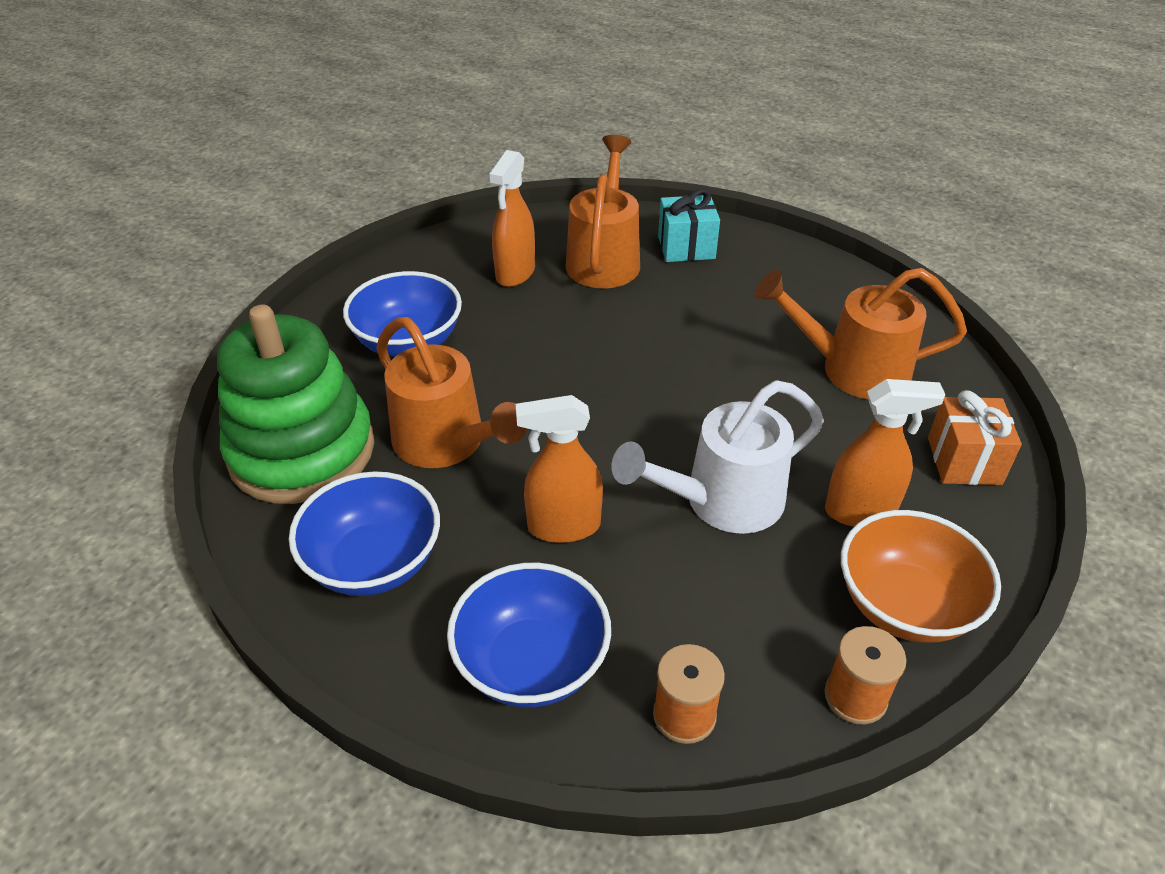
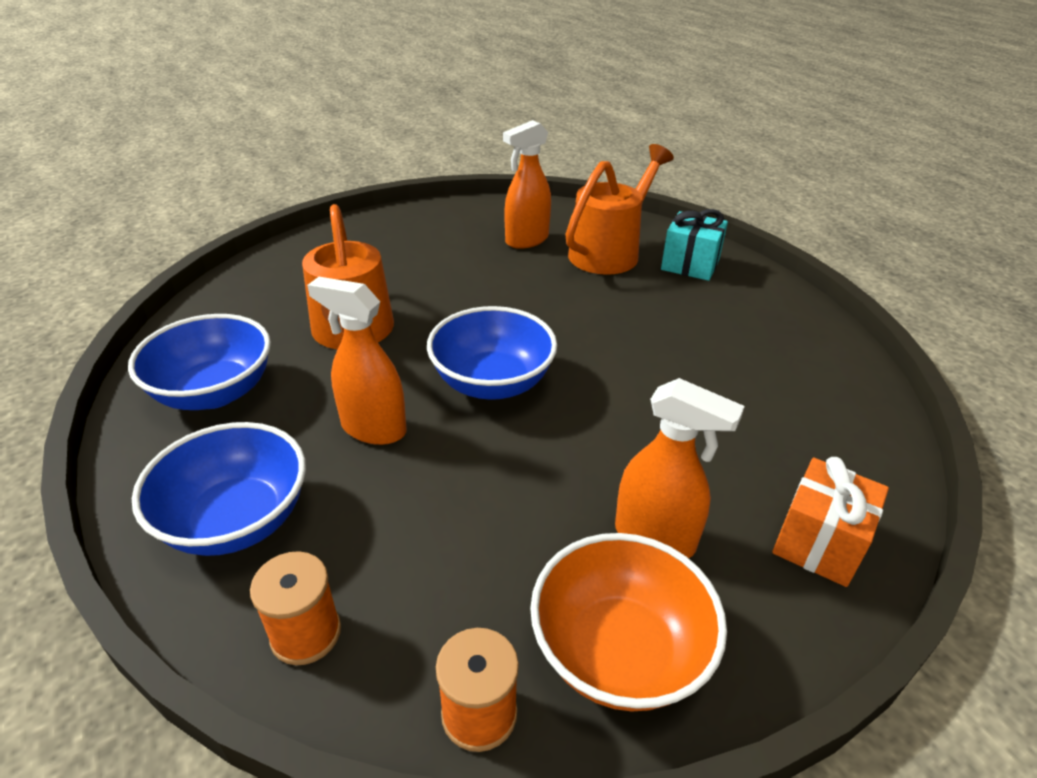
camera: 30 degrees right, 5 degrees down
green stacking toy [217,305,374,504] -> none
blue bowl [343,271,462,357] -> blue bowl moved to [427,306,557,400]
white watering can [612,380,824,534] -> none
orange watering can [754,268,967,399] -> none

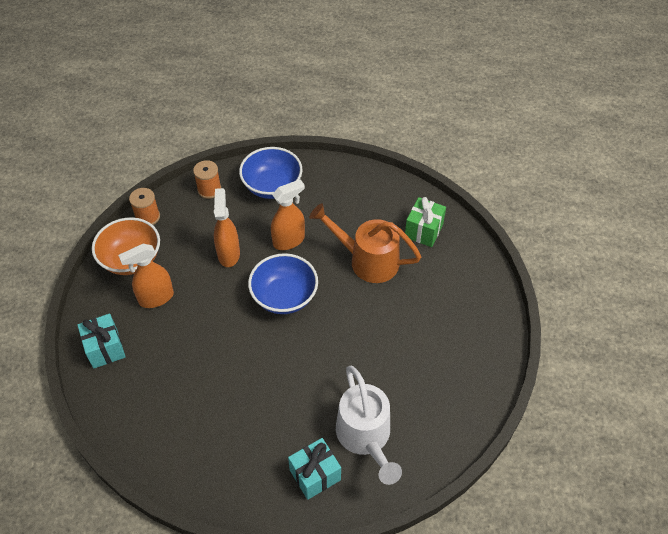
camera: 125 degrees right, 15 degrees up
blue bowl [128,314,271,410] -> none
orange spray bottle [503,120,551,249] -> orange spray bottle moved to [214,188,240,267]
orange watering can [565,144,674,275] -> white watering can [336,366,402,485]
orange gift [772,457,889,587] -> turquoise gift [77,314,126,369]
none -> green gift [405,197,446,247]

